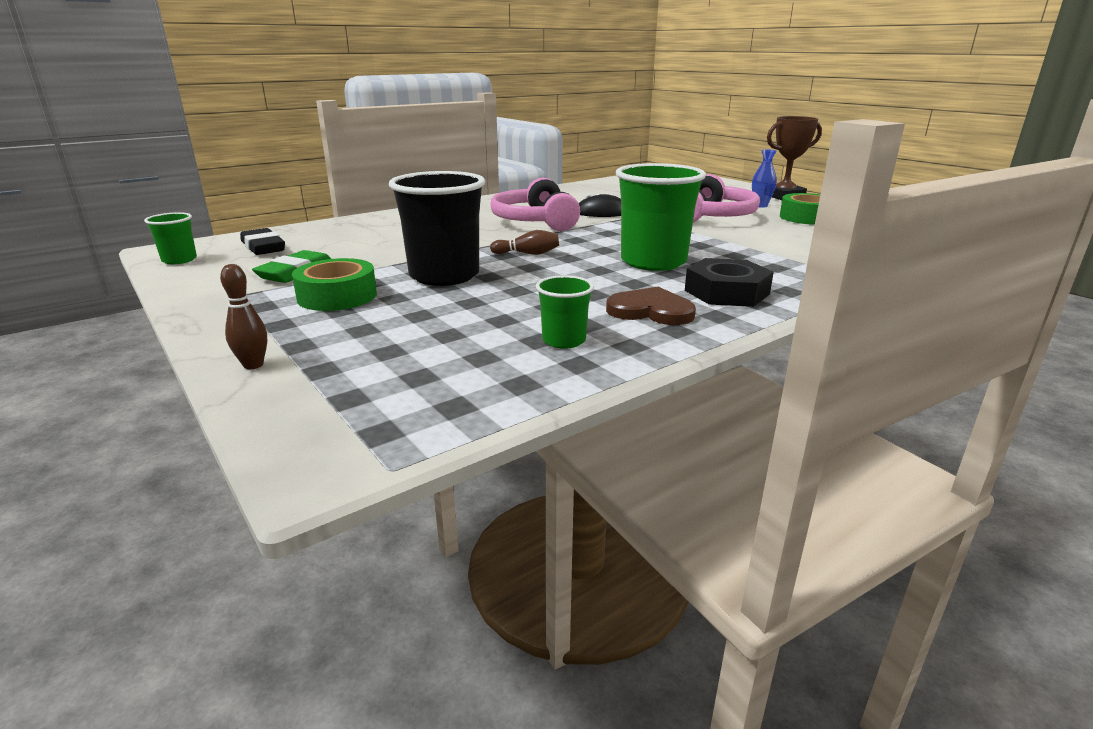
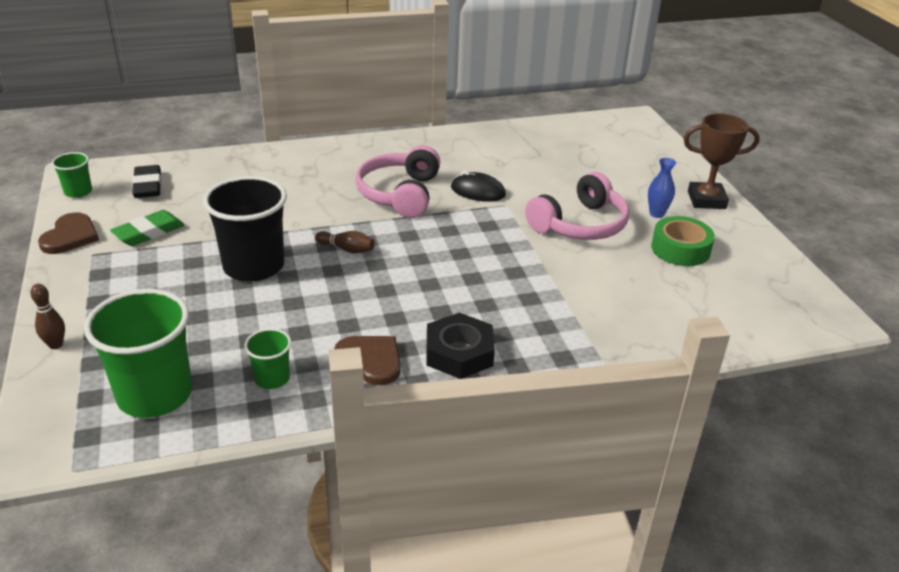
camera: 20 degrees right, 10 degrees up
green tape [292,258,377,311] -> none
green cup [616,163,706,271] -> green cup moved to [84,289,192,418]
none -> brown heart [38,212,99,254]

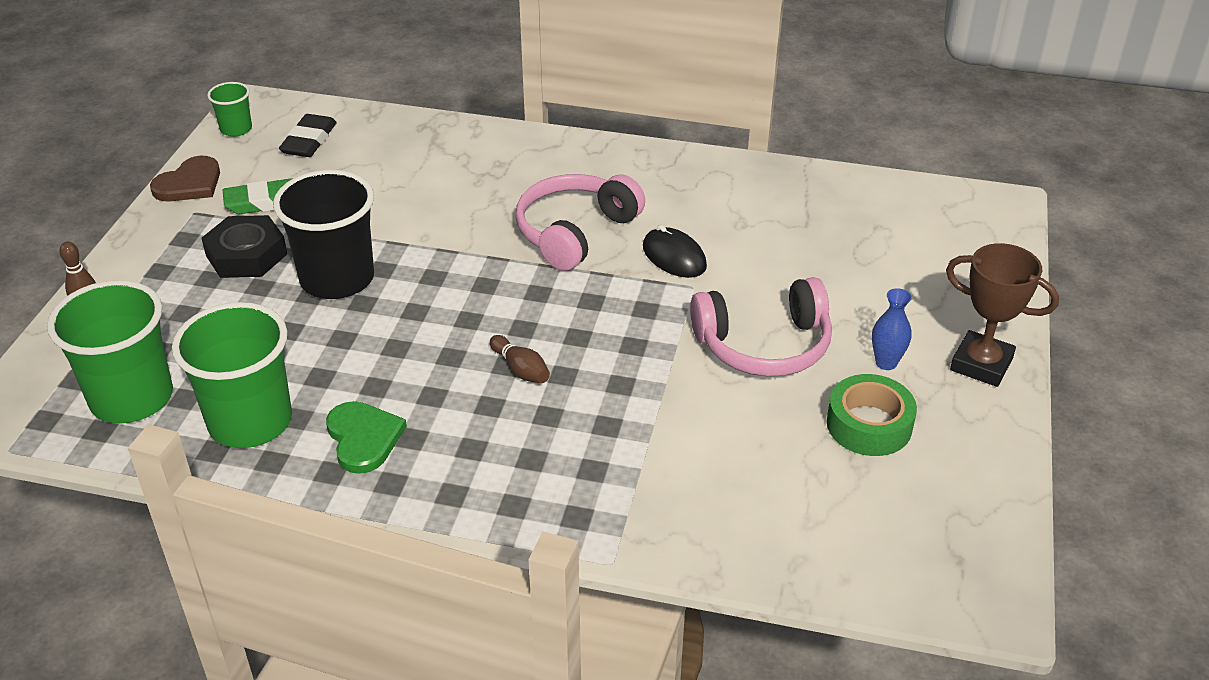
camera: 30 degrees right, 5 degrees up
green cup [244,328,291,389] -> green cup [172,302,292,448], size x2.04
brown bowling pin [315,231,375,254] -> brown bowling pin moved to [490,335,550,383]
brown heart [334,336,401,386] -> green heart [326,401,407,474]
black nut [426,313,495,379] -> black nut moved to [201,215,287,278]

